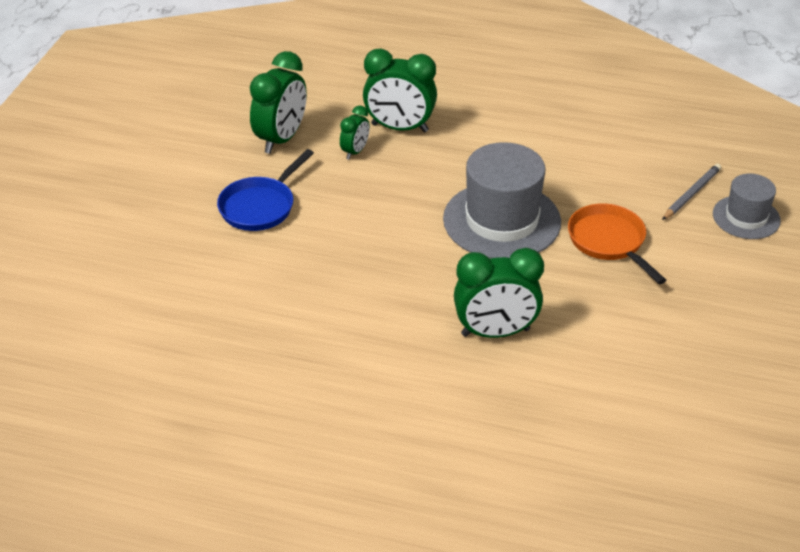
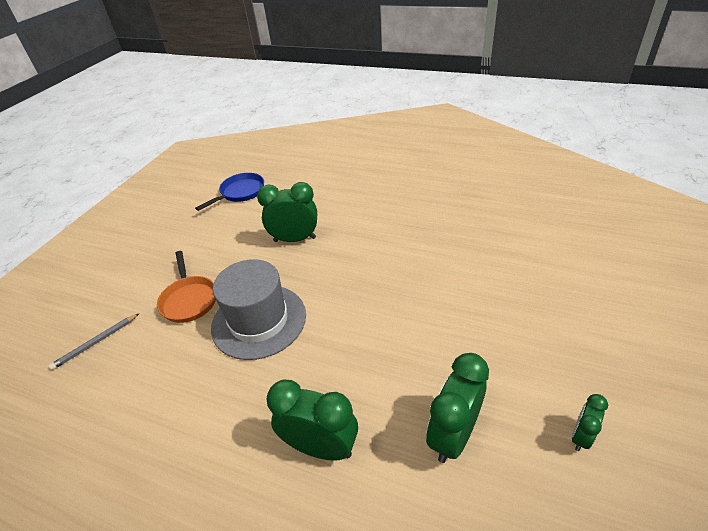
camera: 170 degrees left, 0 degrees up
blue pan [217,149,314,231] -> blue pan moved to [195,173,264,211]
green clock [340,106,370,160] -> green clock moved to [572,394,608,451]
grey hat [713,173,781,239] -> none

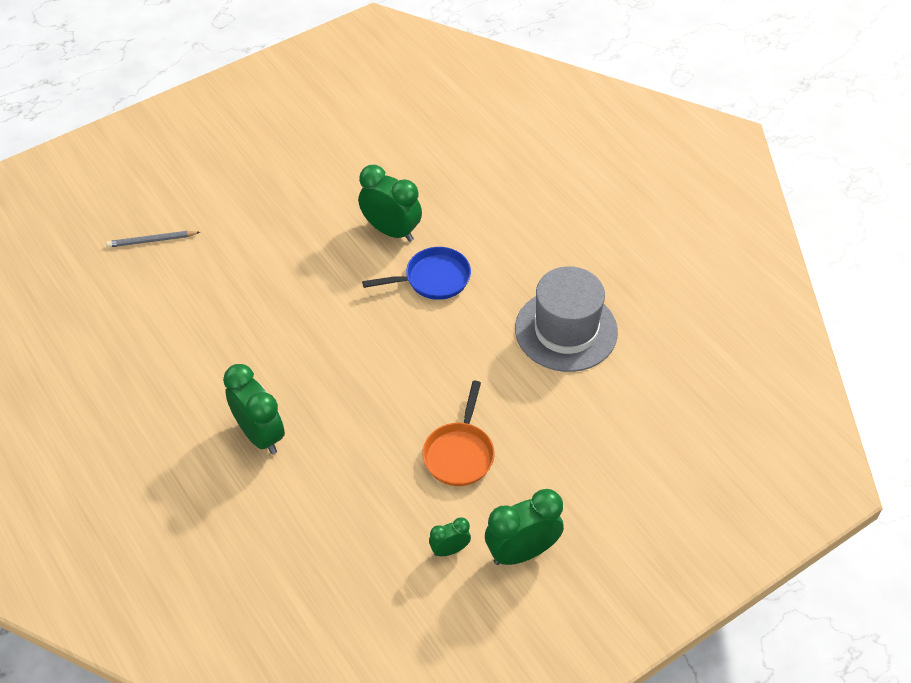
camera: 30 degrees right, 10 degrees up
orange pan [157,251,216,323] -> orange pan moved to [422,381,495,486]
blue pan [195,173,264,211] -> blue pan moved to [362,247,471,300]
grey hat [211,259,306,360] -> grey hat moved to [515,266,618,372]
green clock [426,353,489,463] -> green clock moved to [485,489,564,565]

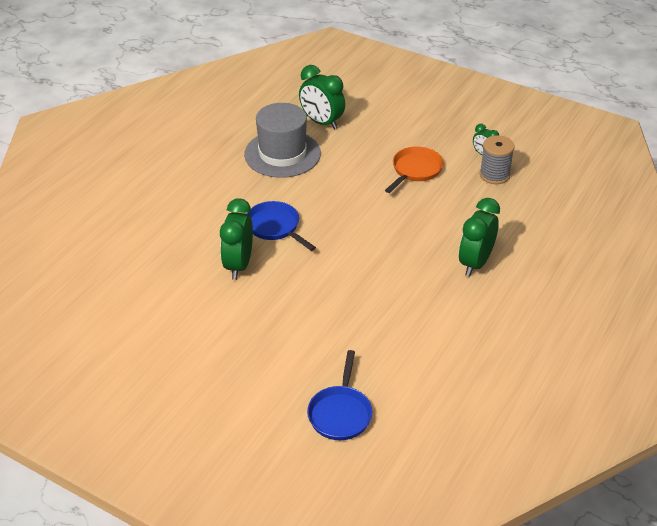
camera: 115 degrees left, 10 degrees down
grey pencil [106,231,200,248] -> blue pan [307,350,372,440]
orange pan [422,381,495,486] -> orange pan turned 45 degrees counterclockwise [385,146,443,193]
green clock [485,489,564,565] -> green clock moved to [299,65,345,130]
none -> grey spool [480,135,515,184]

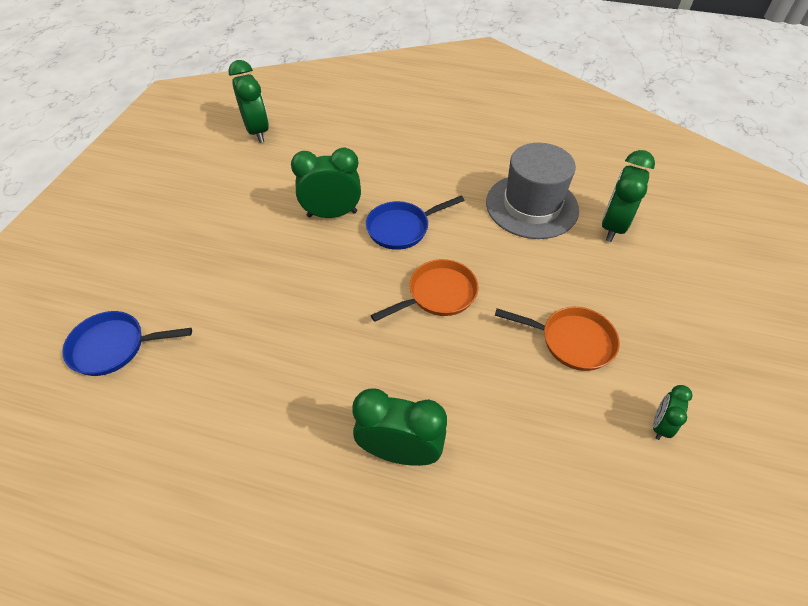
camera: 75 degrees right, 10 degrees up
blue pan [247,201,316,251] -> blue pan turned 150 degrees counterclockwise [366,196,465,250]
grey spool [480,135,515,184] -> none
none -> green clock [228,60,269,143]
none -> orange pan [371,259,478,322]

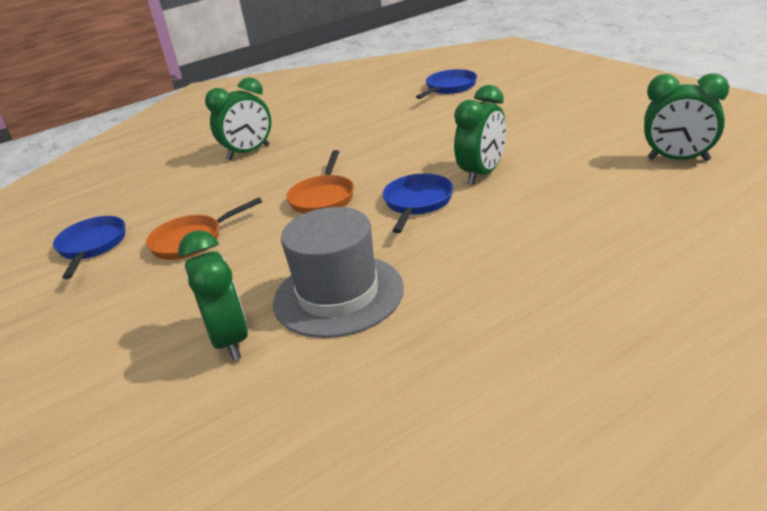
camera: 135 degrees right, 20 degrees down
green clock [653,385,693,440] -> blue pan [53,216,125,279]

